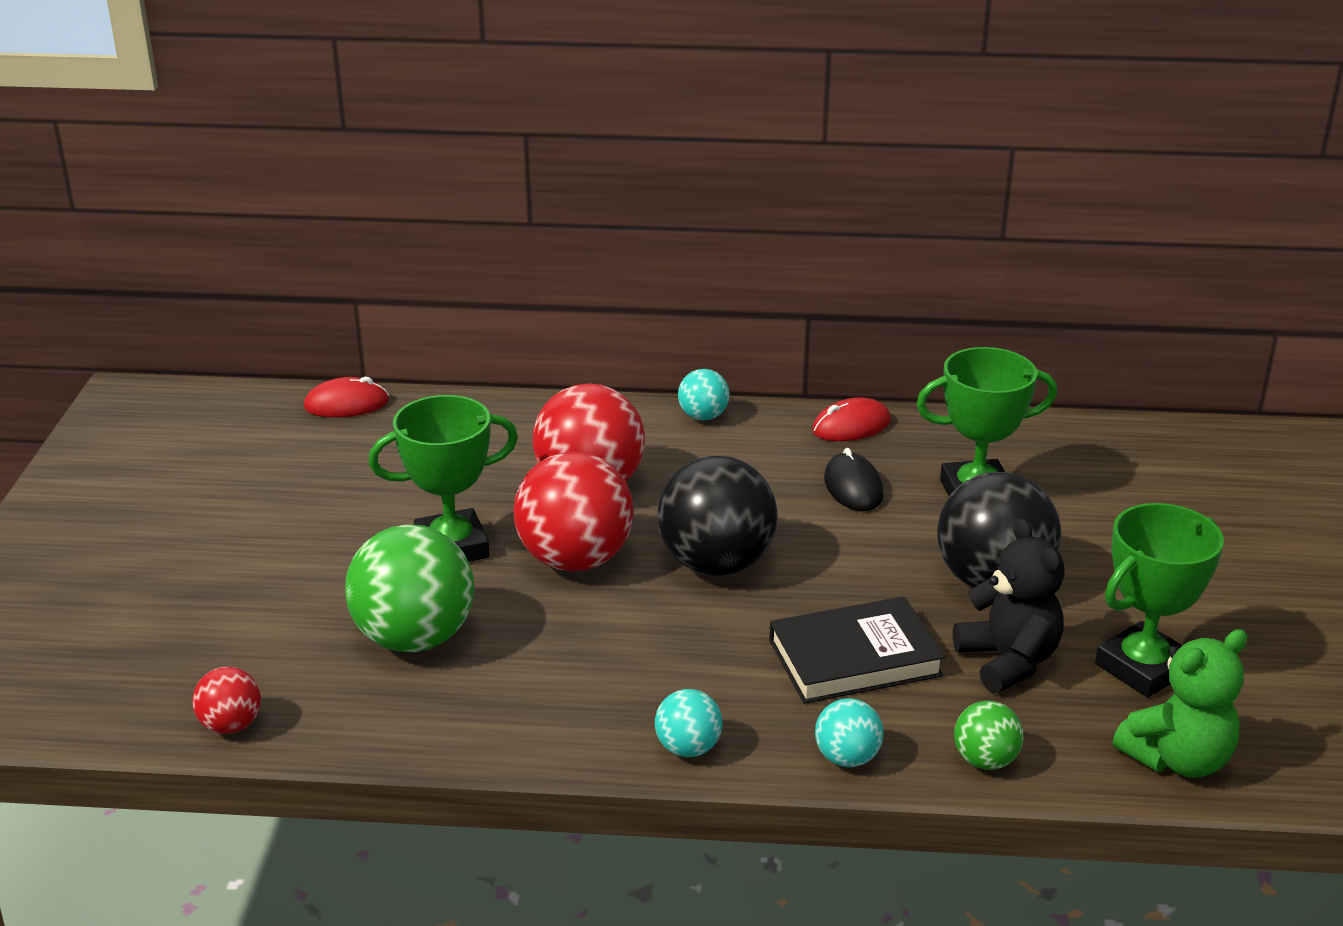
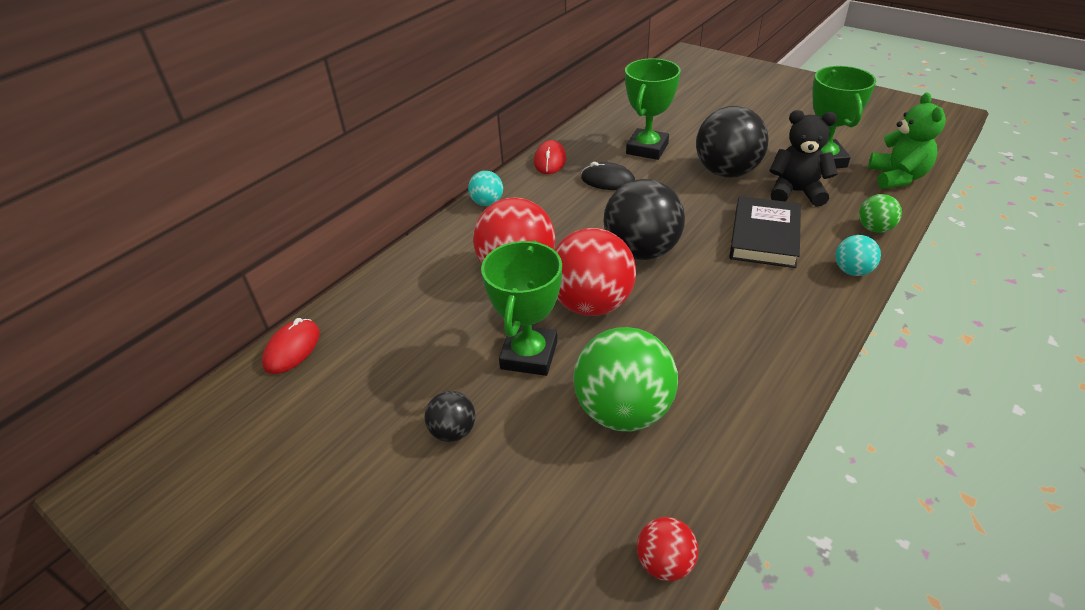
camera: 55 degrees left, 10 degrees up
turquoise ball [655,689,722,757] -> none
none -> black ball [424,391,476,442]

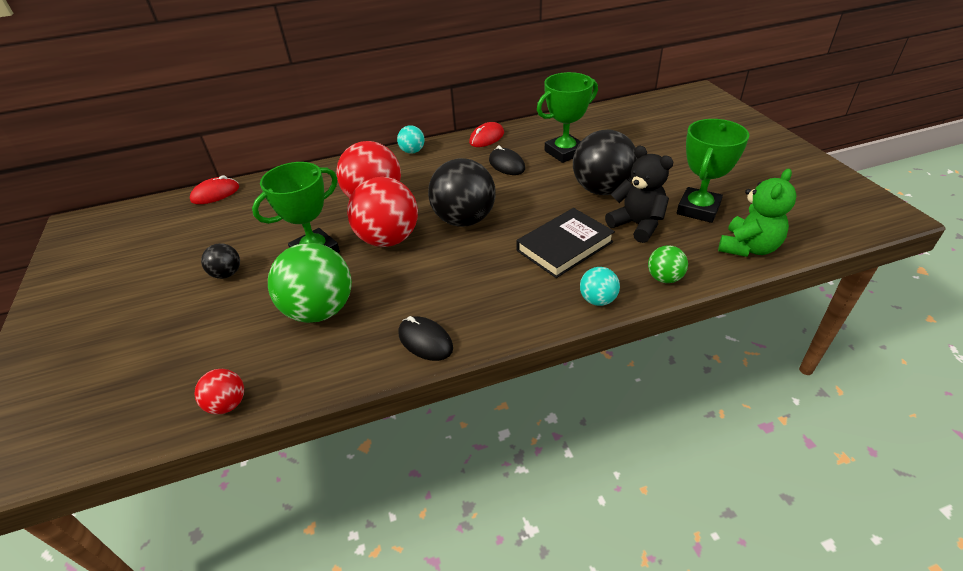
camera: 35 degrees right, 0 degrees up
none -> black mouse [398,316,453,361]

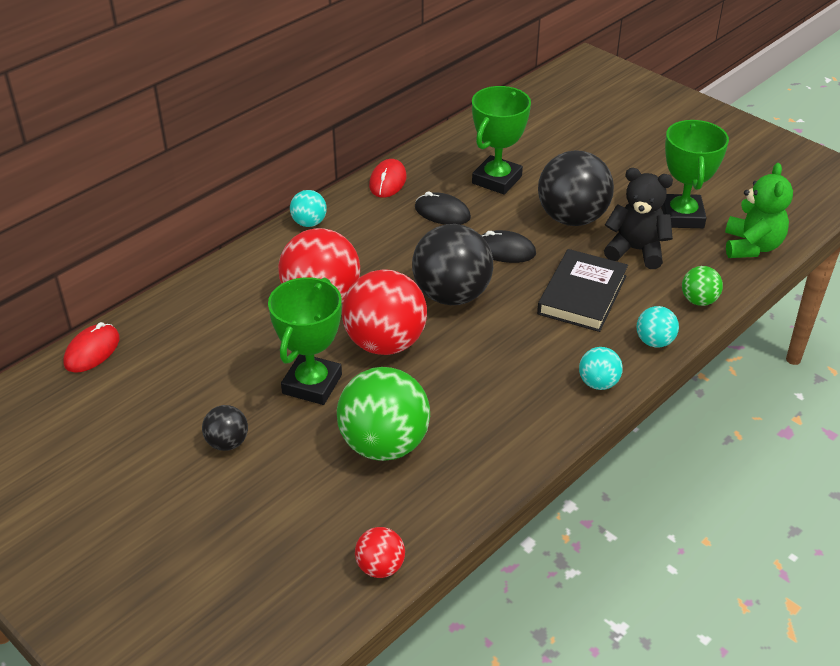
camera: 30 degrees left, 0 degrees up
black mouse [398,316,453,361] -> black mouse moved to [481,230,536,263]
none -> turquoise ball [579,347,623,390]

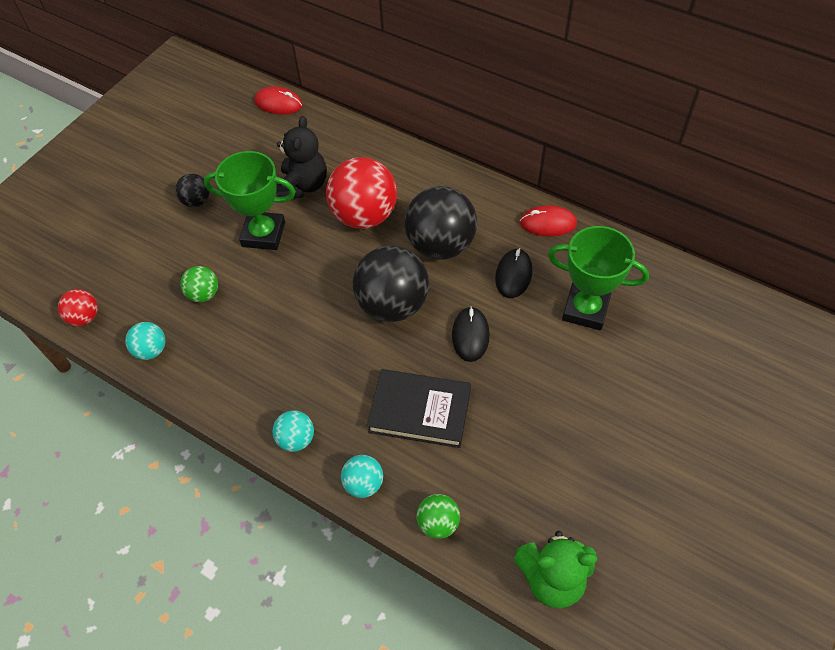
camera: 80 degrees right, 15 degrees up
turquoise ball [290,190,327,227] -> turquoise ball moved to [125,322,165,360]
green ball [337,367,430,461] -> green ball [180,266,218,302], size x0.49
red ball [342,270,427,355] -> none
black ball [538,150,614,226] -> black ball moved to [405,186,477,260]
black teddy bear [604,168,673,269] -> black teddy bear moved to [276,116,327,199]
green trophy [661,120,729,228] -> none

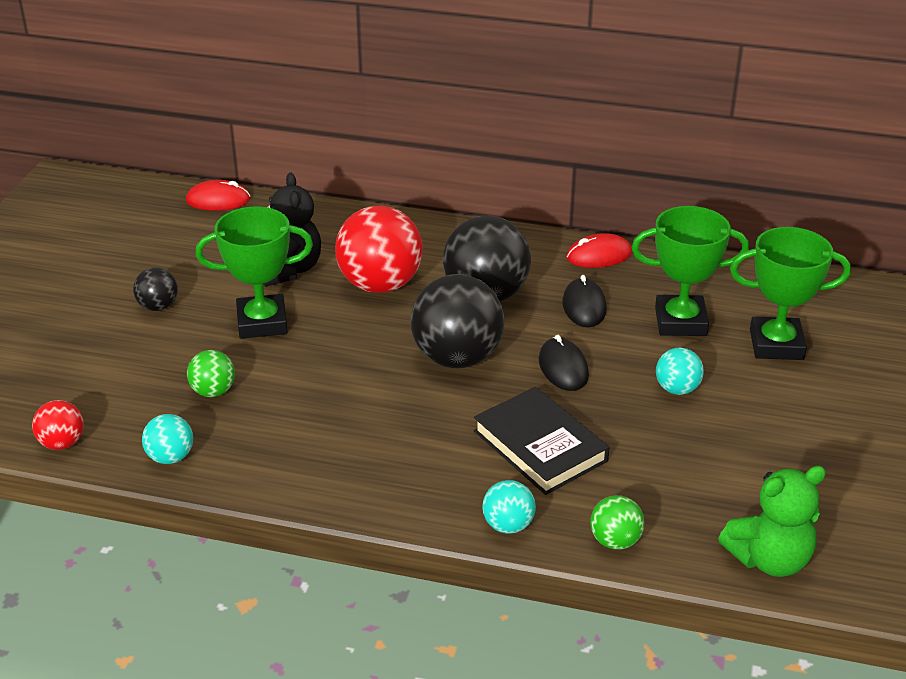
camera: 20 degrees left, 20 degrees down
turquoise ball [273,410,314,452] -> turquoise ball moved to [656,348,704,395]
black book [367,369,471,448] -> black book turned 60 degrees clockwise [474,387,609,495]
none -> green trophy [730,227,851,360]

